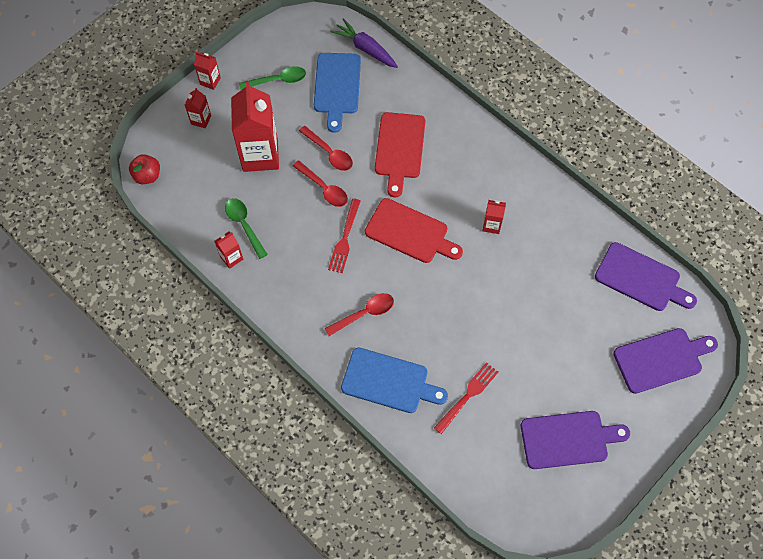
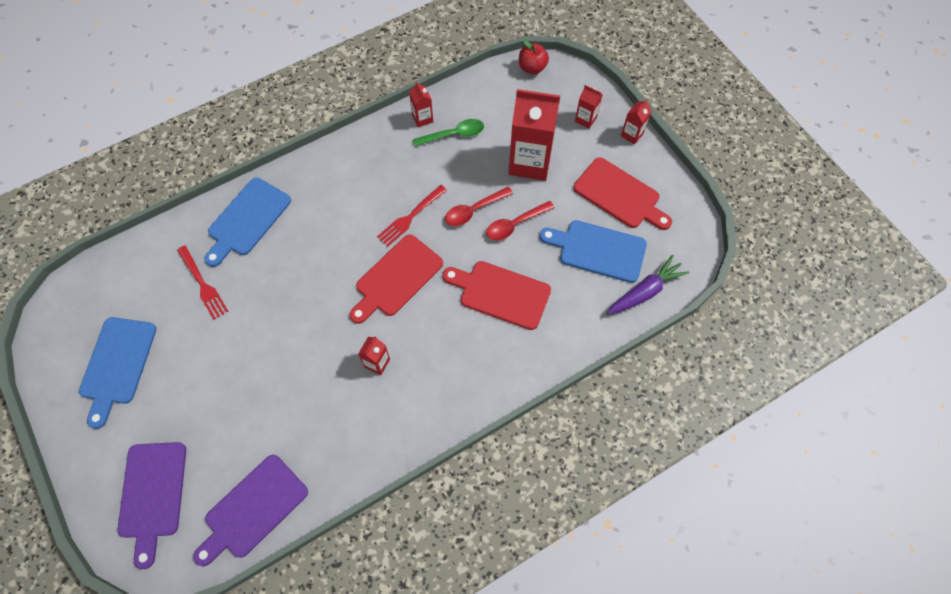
camera: 105 degrees right, 0 degrees up
green spoon [239,66,306,90] -> red cutting board [573,157,672,230]
red spoon [324,293,394,336] -> none
red fork [328,198,361,273] -> red fork turned 75 degrees counterclockwise [377,185,447,247]
purple cutting board [521,411,630,469] -> blue cutting board [79,317,156,429]

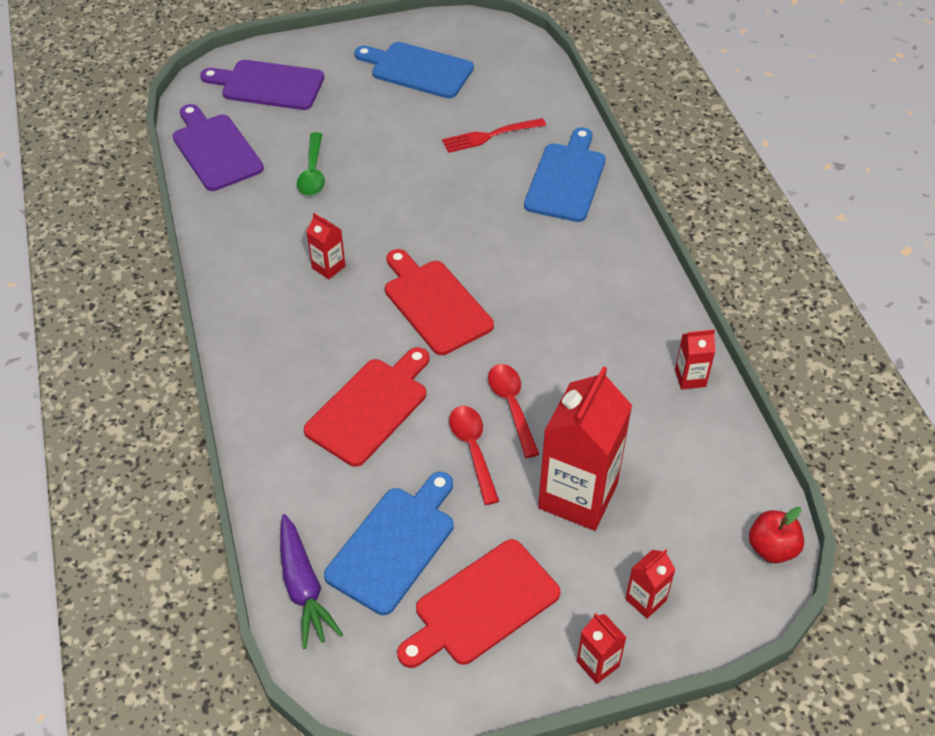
camera: 105 degrees right, 15 degrees down
blue cutting board [204,178,291,267] -> blue cutting board turned 60 degrees clockwise [524,127,606,222]
red fork [377,185,447,247] -> none
green spoon [413,119,484,147] -> green spoon moved to [297,132,325,196]

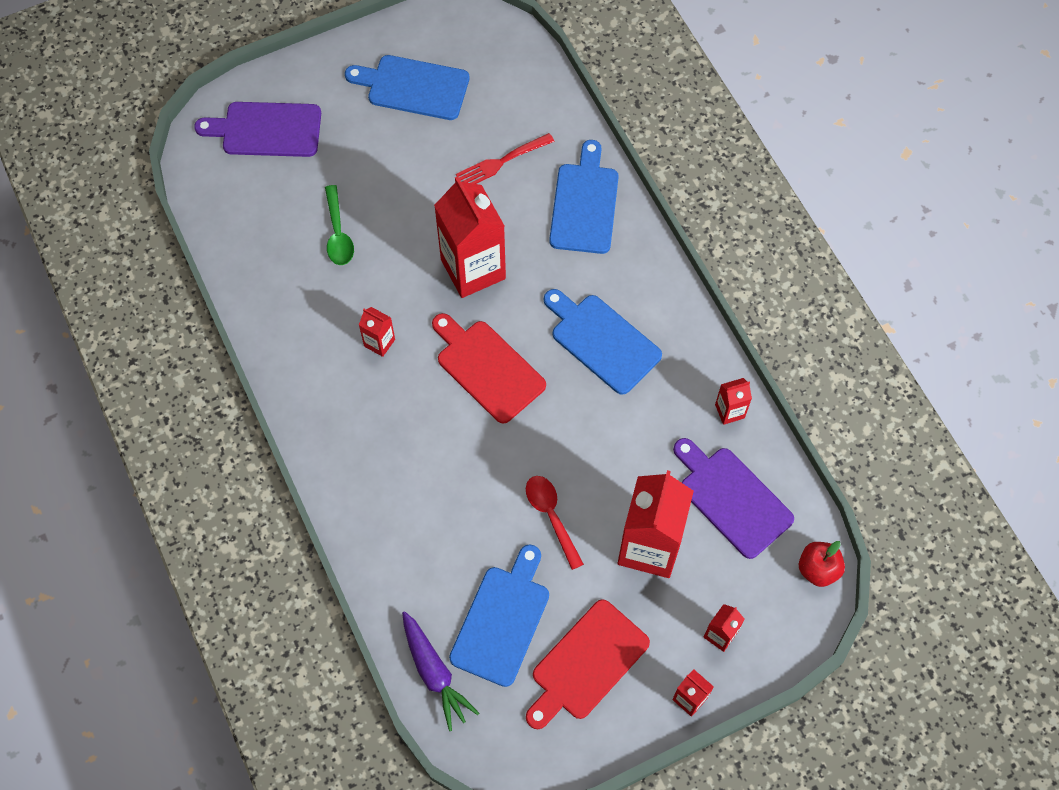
camera: 10 degrees left, 15 degrees up
purple cutting board [173,104,264,191] -> purple cutting board moved to [673,438,794,559]
red cutting board [304,347,429,467] -> none
red spoon [488,364,539,458] -> none
none -> red carton [434,176,506,298]
none -> blue cutting board [544,289,662,395]

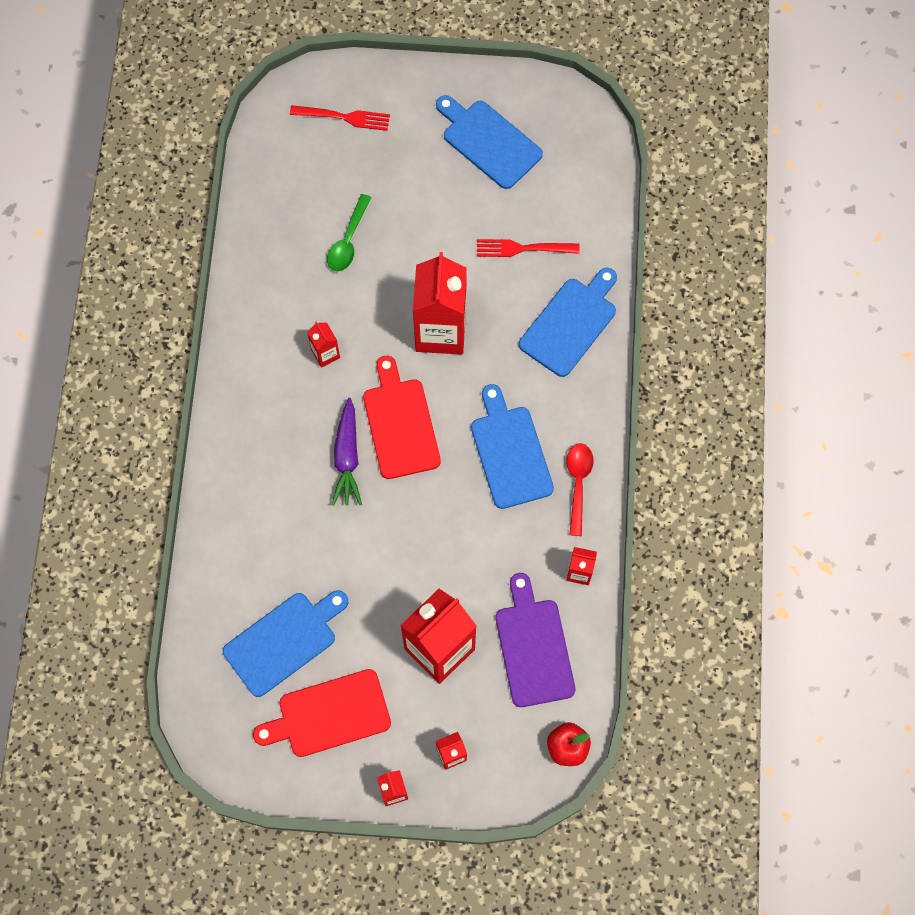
camera: 30 degrees right, 5 degrees up
purple cutting board [194,102,321,157] -> red fork [290,105,390,131]
purple carrot [402,611,479,731] -> purple carrot moved to [332,398,362,506]
red spoon [526,476,584,570] -> red spoon moved to [566,443,594,536]

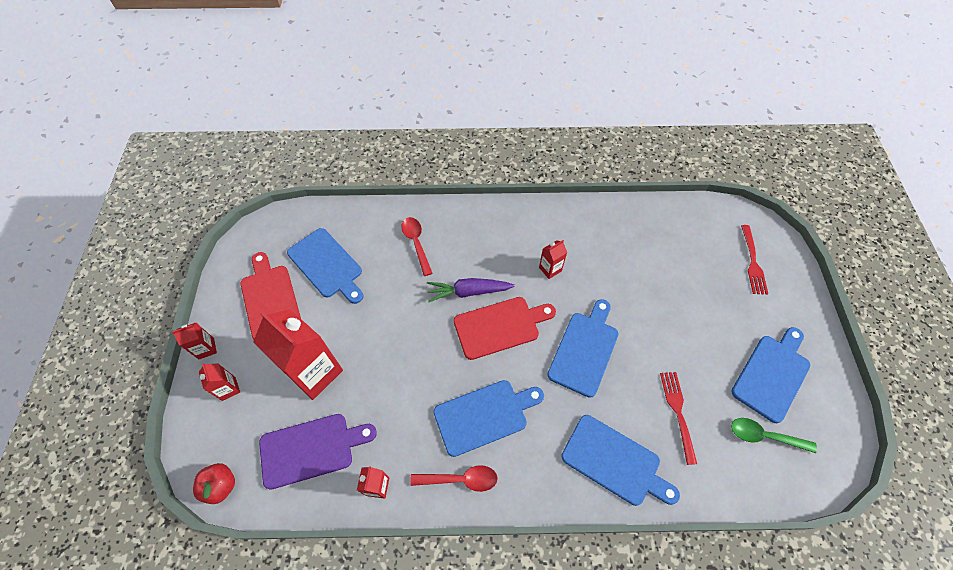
camera: 85 degrees right, 10 degrees down
green spoon [327,194,371,272] -> green spoon moved to [731,418,817,453]
red carton [413,252,467,355] -> blue cutting board [547,299,618,398]
none -> red spoon [401,217,433,276]

